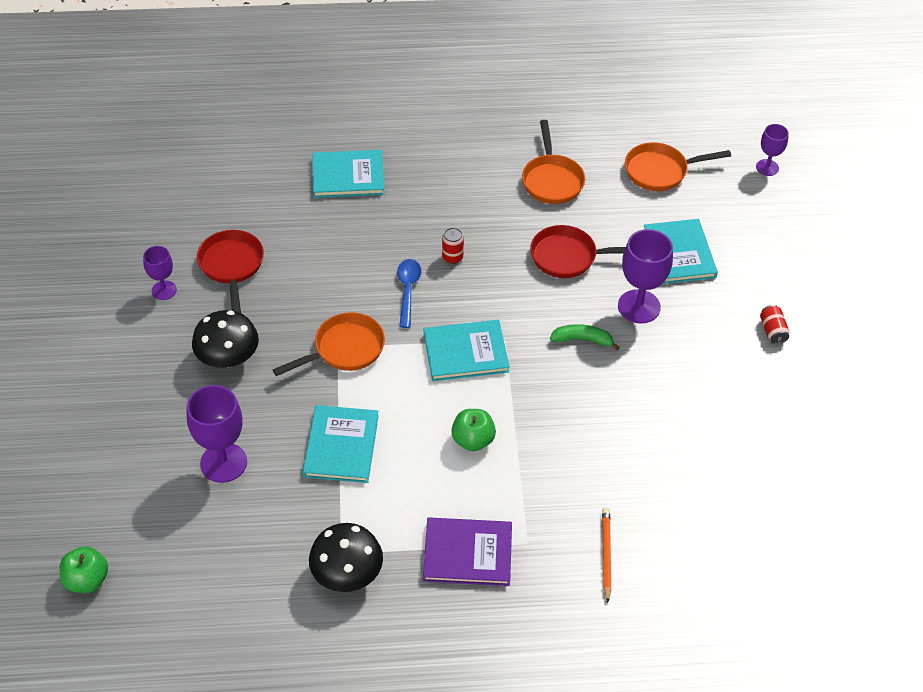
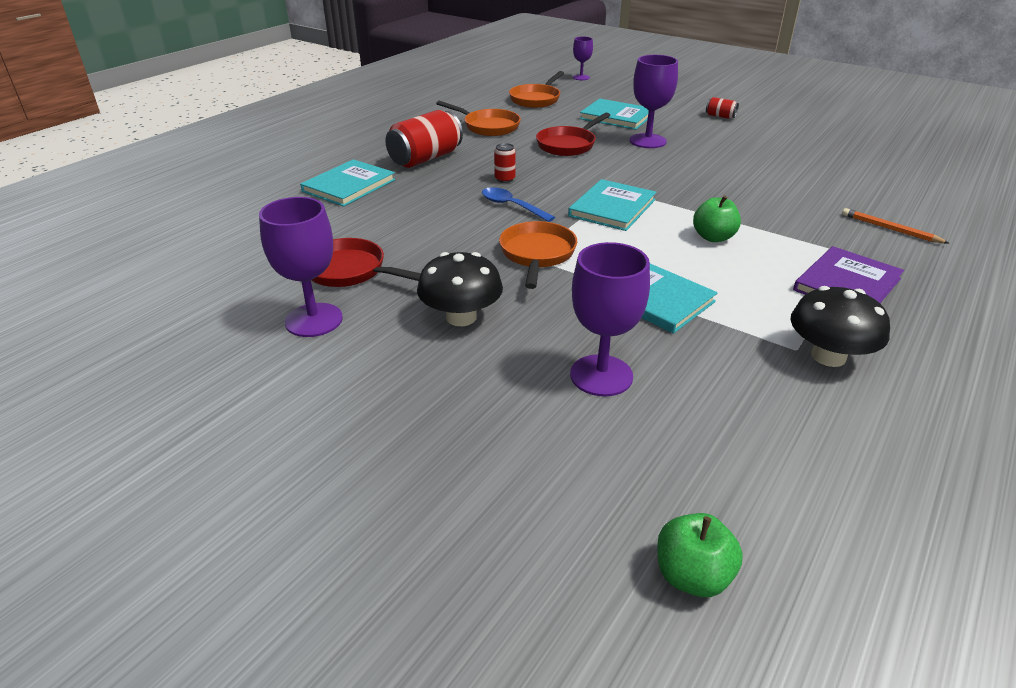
camera: 50 degrees left, 15 degrees down
purple goblet [143,246,177,300] -> purple goblet [259,197,343,337], size x1.72
green banana [550,324,620,350] -> none
none -> red can [385,110,463,168]

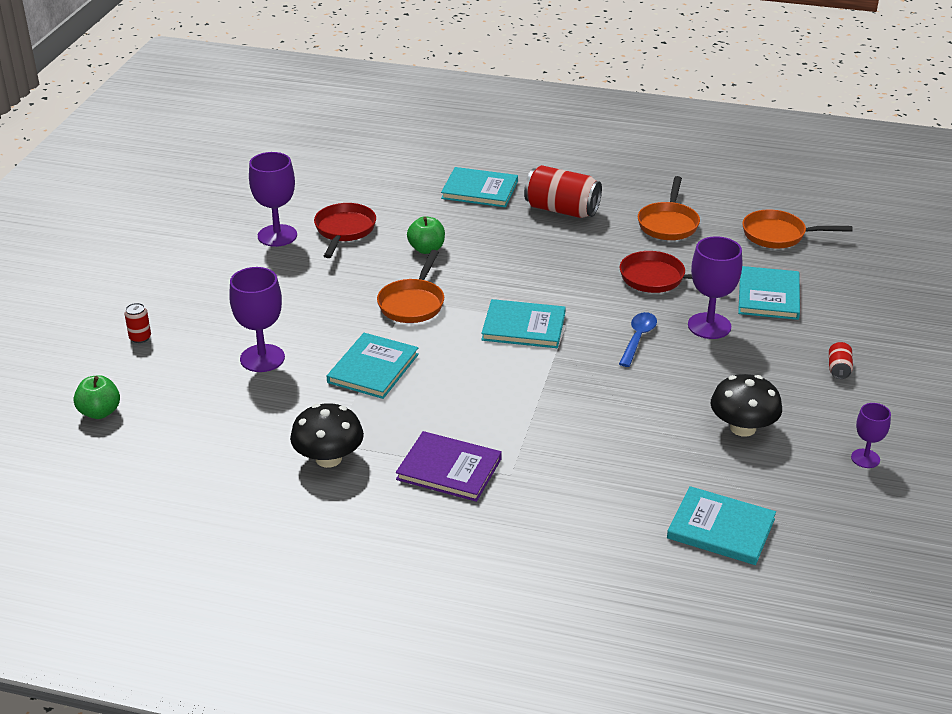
camera: 70 degrees right, 0 degrees up
black mushroom [417,252,503,326] -> black mushroom moved to [711,374,782,437]
blue spoon [482,187,555,222] -> blue spoon moved to [619,312,657,367]
red can [494,143,516,183] -> red can moved to [125,303,151,343]
orange pan [499,221,577,289] -> orange pan turned 120 degrees clockwise [377,250,444,323]
purple goblet [573,37,593,80] -> purple goblet moved to [851,403,891,468]
green apple [693,195,741,242] -> green apple moved to [407,216,445,254]
orange pencil [842,208,949,243] -> none
none -> turquoise book [667,486,776,565]

